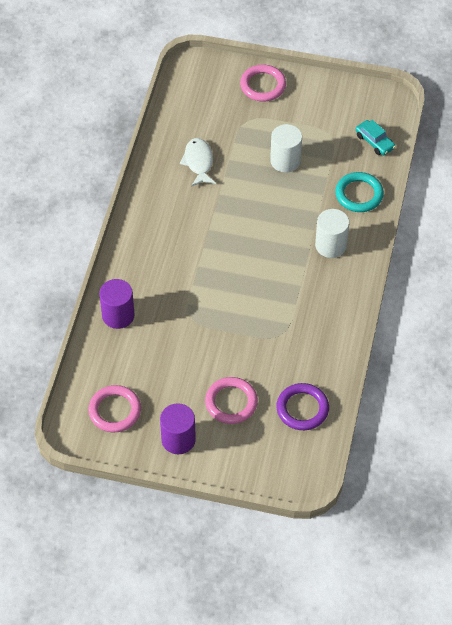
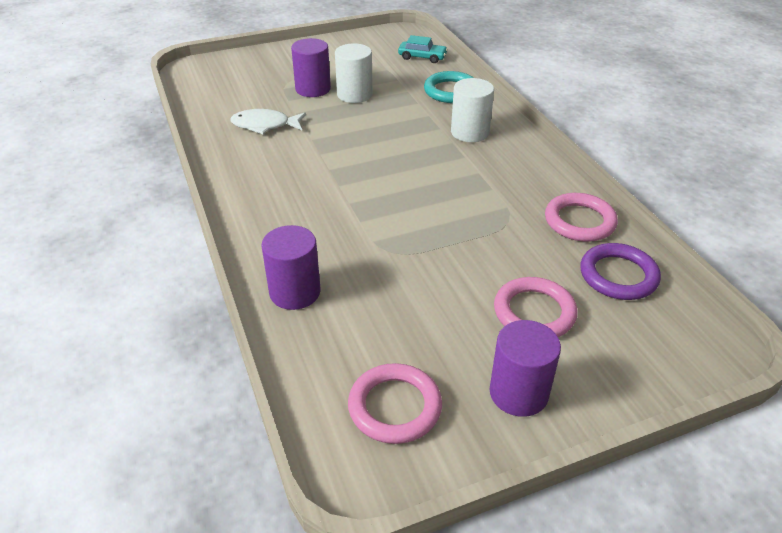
camera: 35 degrees left, 15 degrees down
white fish [180,138,216,187] -> white fish turned 45 degrees counterclockwise [230,109,306,134]
pink ring [240,65,286,102] -> pink ring moved to [545,193,618,242]
none -> purple cylinder [291,38,331,97]

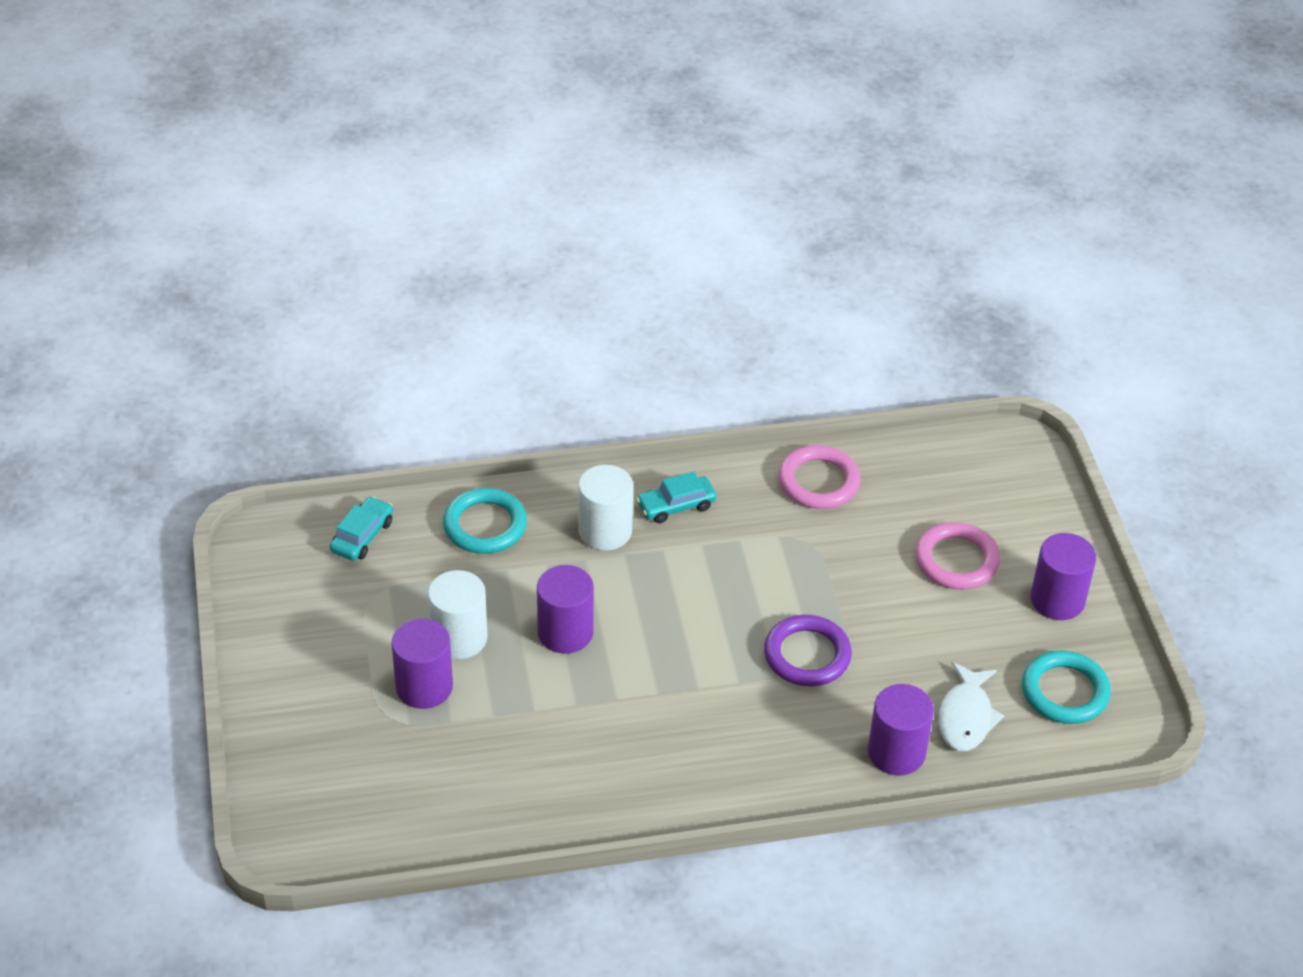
camera: 80 degrees left, 5 degrees up
white fish [230,109,306,134] -> white fish moved to [938,661,1004,751]
pink ring [348,363,442,444] -> turquoise ring [1022,650,1111,724]
purple ring [580,243,661,300] -> purple ring moved to [764,615,852,687]
none -> purple cylinder [537,565,594,653]
none -> turquoise car [636,471,716,523]

